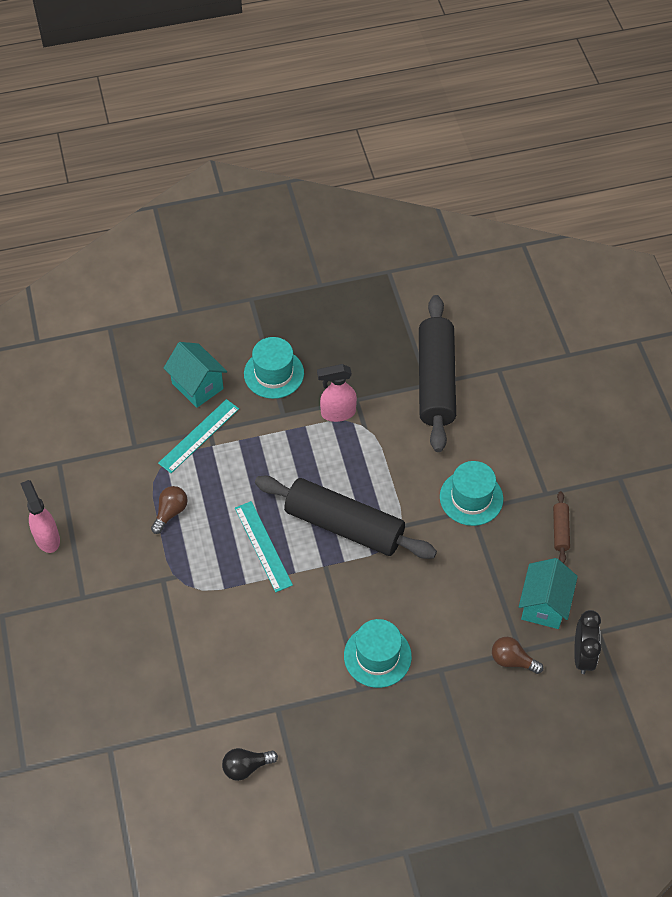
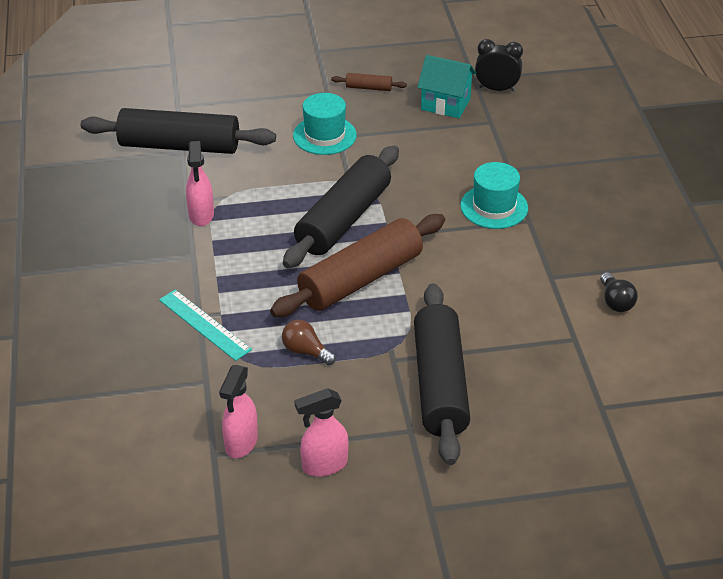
camera: 85 degrees left, 15 degrees down
turquoise house [164,342,227,408] -> none
turquoise ruler [235,501,293,592] -> brown rolling pin [270,214,445,317]
turquoise hat [244,337,304,399] -> none
brown light bulb [492,637,543,674] -> none
none -> pink spray bottle [219,365,258,458]
none -> black rolling pin [414,283,470,465]

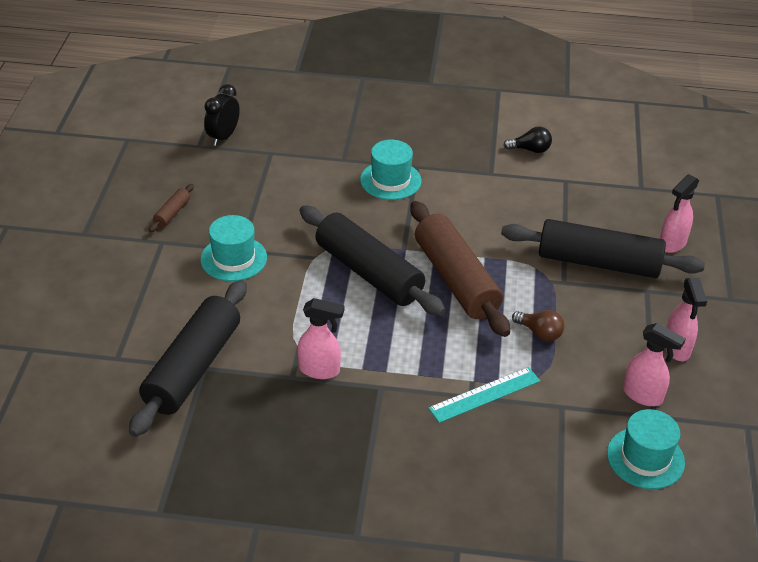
camera: 75 degrees left, 0 degrees up
brown light bulb [282,320,336,365] -> brown light bulb turned 105 degrees counterclockwise [512,310,565,341]
turquoise house [417,55,476,118] -> none
none -> turquoise hat [607,409,685,489]
none -> pink spray bottle [660,174,699,253]

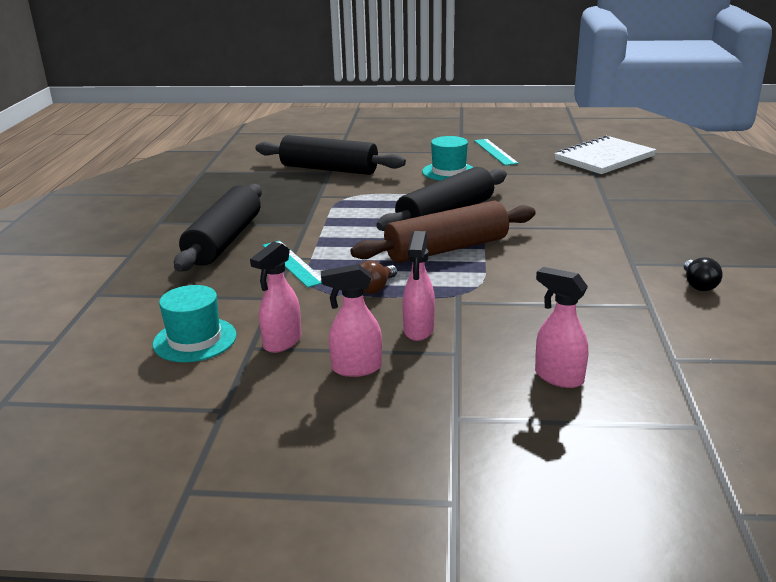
camera: 90 degrees right, 15 degrees down
brown rolling pin [149,184,194,232] -> turquoise ruler [474,139,519,166]
black clock [204,84,240,146] -> white notebook [554,135,657,174]
pink spray bottle [298,298,344,379] -> pink spray bottle moved to [402,231,435,341]
turquoise hat [360,140,422,200] -> none
black rolling pin [501,219,705,278] -> black rolling pin moved to [174,184,262,271]

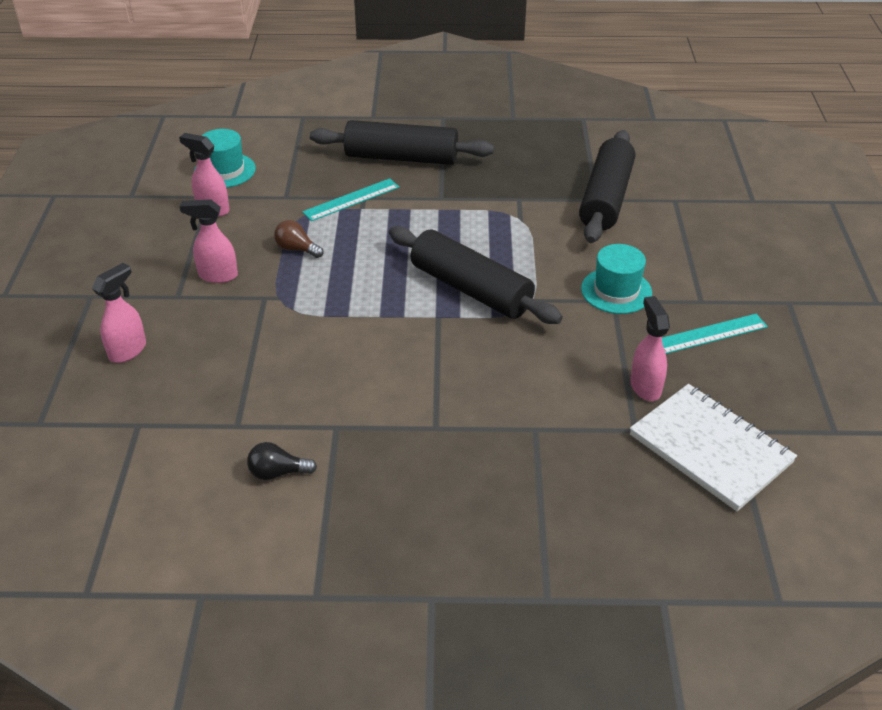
camera: 85 degrees right, 15 degrees up
pink spray bottle [321,264,382,377] -> pink spray bottle moved to [630,296,670,401]
brown rolling pin [350,201,536,263] -> none

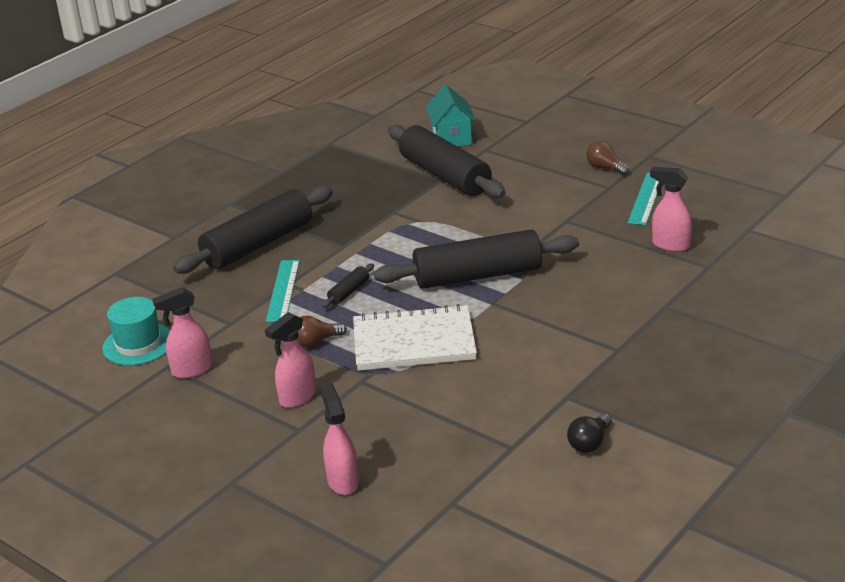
camera: 50 degrees left, 10 degrees down
turquoise hat [581,244,652,314] -> none
white notebook [630,384,797,511] -> white notebook moved to [353,304,477,371]
none -> black rolling pin [321,263,374,308]
none -> turquoise house [425,85,476,147]
none -> brown light bulb [586,141,629,175]

